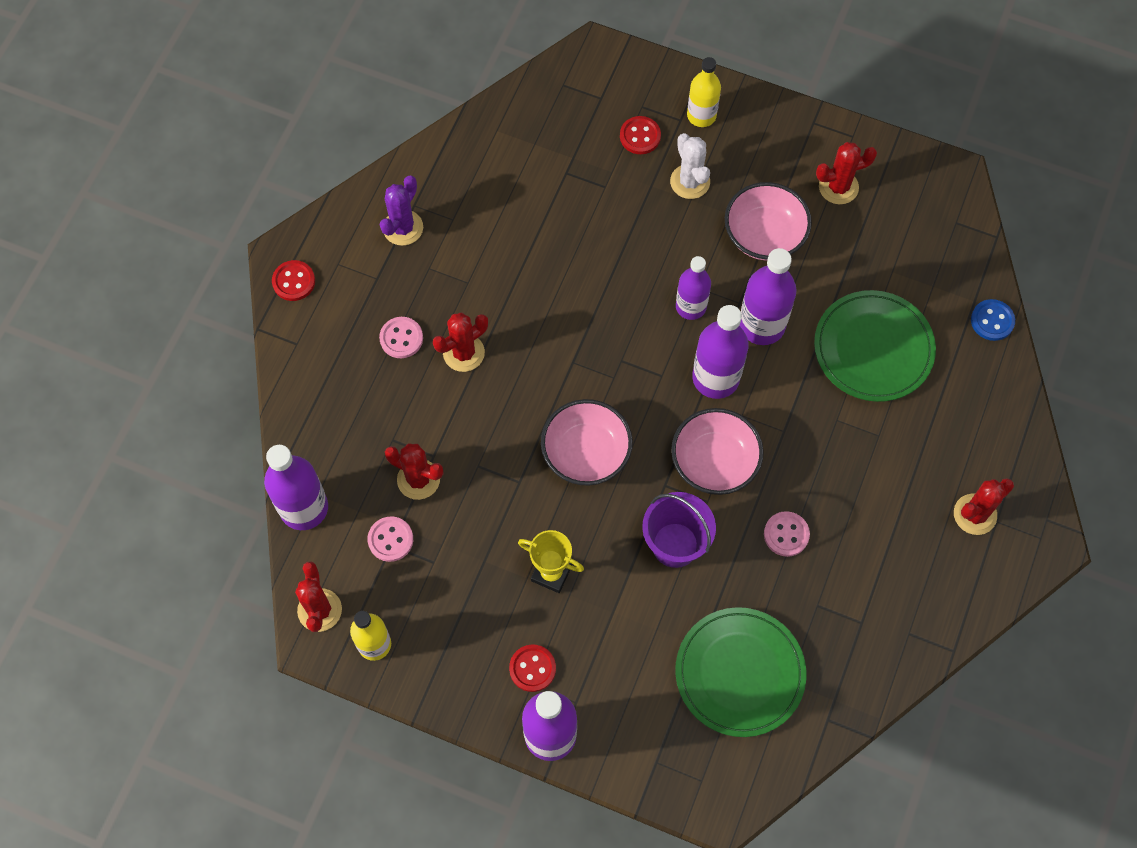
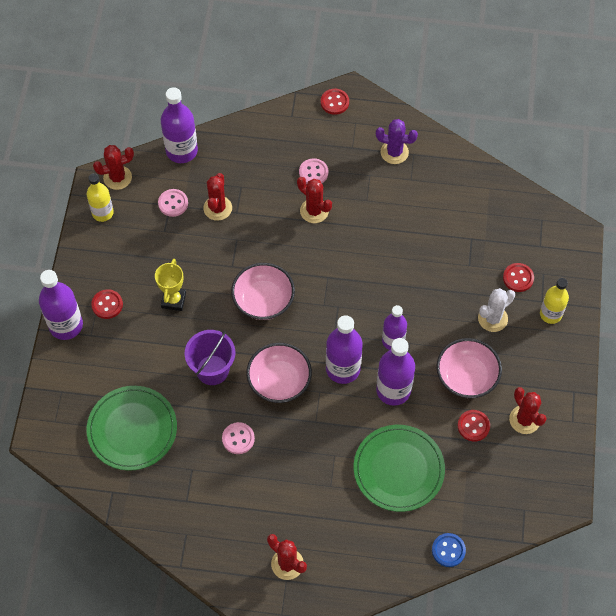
camera: 75 degrees right, 5 degrees down
none -> red button [458,410,490,442]

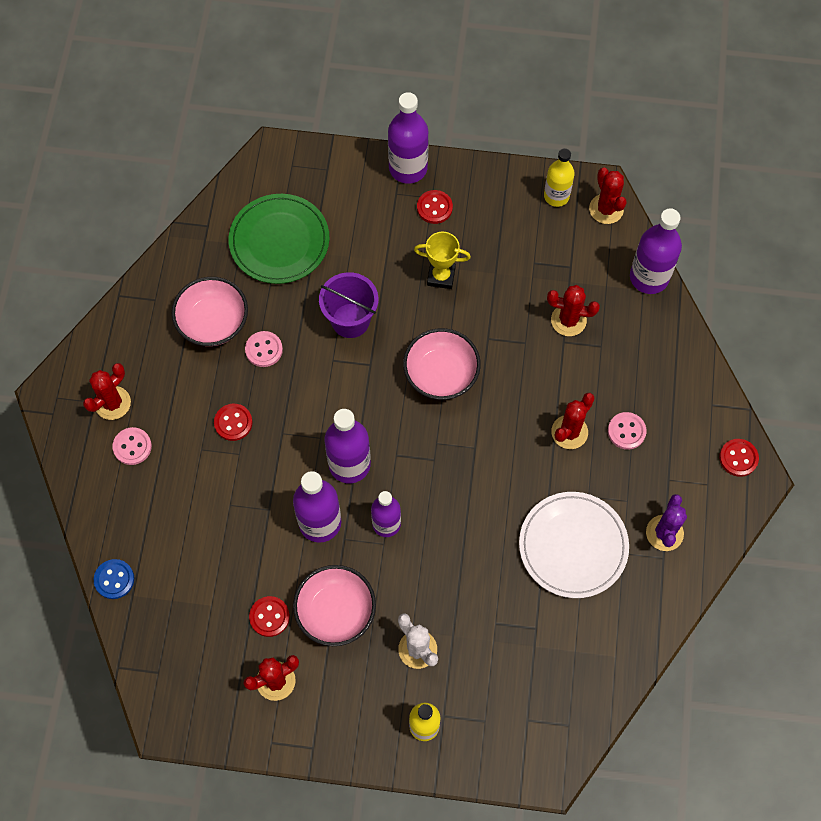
camera: 90 degrees right, 5 degrees up
pink button [158,189,188,217] -> pink button moved to [112,427,152,465]
pink bowl [246,343,312,403] -> pink bowl moved to [172,277,248,346]
green plate [354,425,445,512] -> none
red button [503,263,534,292] -> red button moved to [214,404,252,441]
none -> white plate [519,492,629,598]

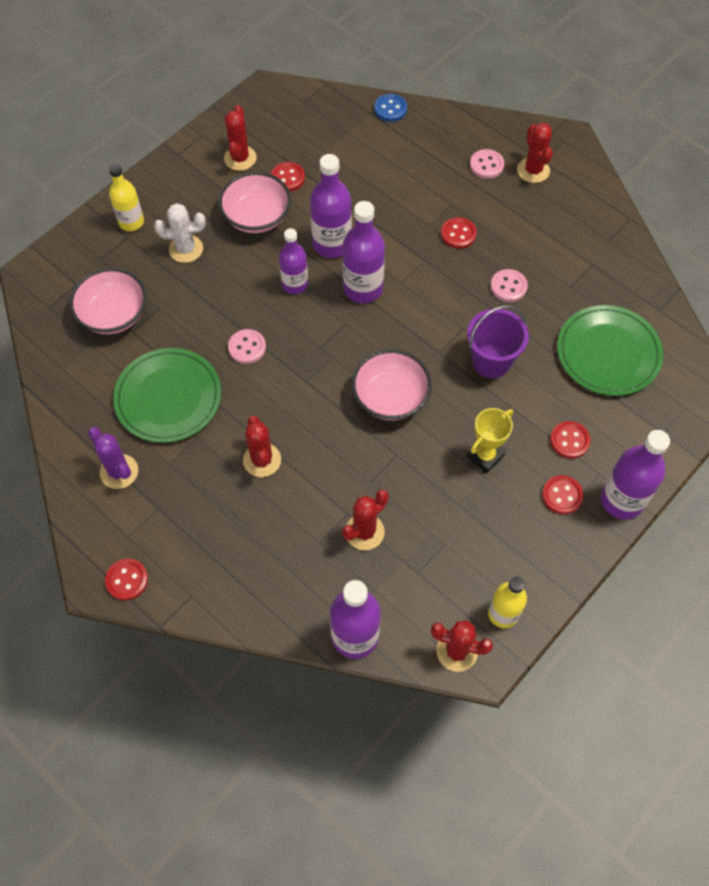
camera: 125 degrees right, 5 degrees down
pink bowl [172,277,248,346] -> pink bowl moved to [70,268,146,334]
white plate [519,492,629,598] -> green plate [113,348,221,443]
pink button [608,412,647,450] -> pink button moved to [228,329,266,364]
none -> red button [550,421,590,459]

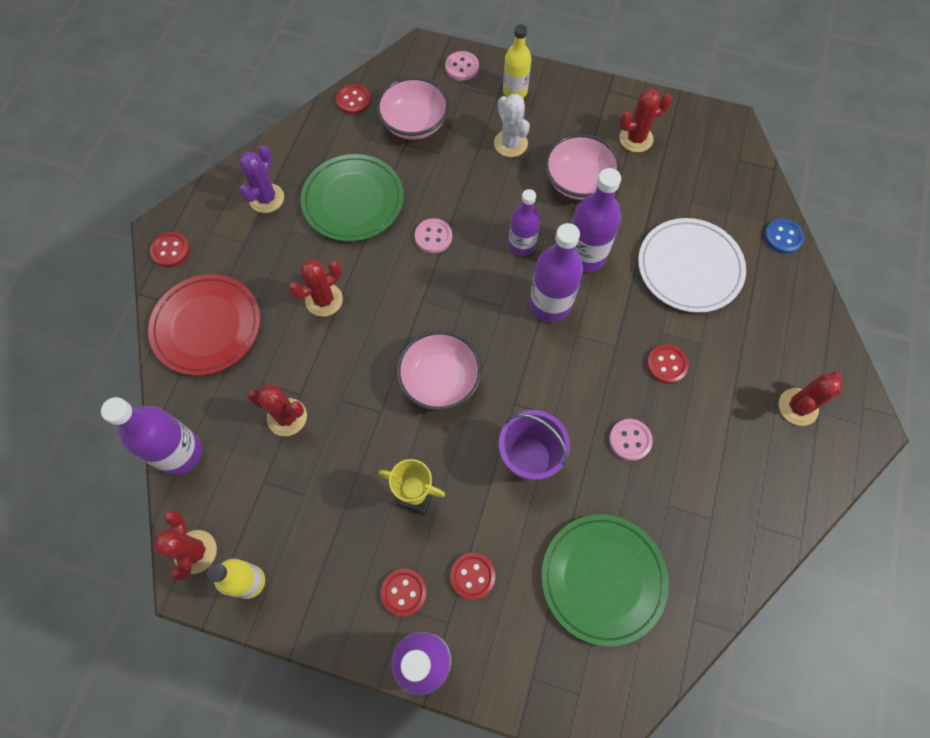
camera: 65 degrees right, 5 degrees up
red button [271,162,305,191] -> red button moved to [336,84,371,115]
pink button [470,149,504,179] -> pink button moved to [445,51,479,81]
none -> red plate [148,274,260,376]
none -> white plate [638,218,746,313]

